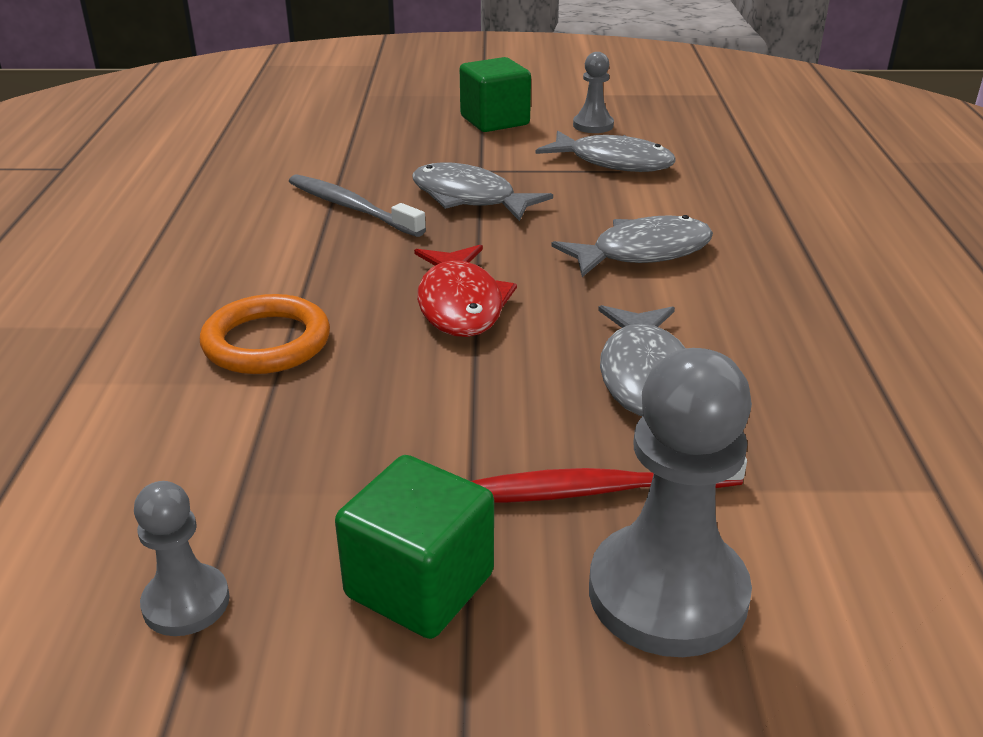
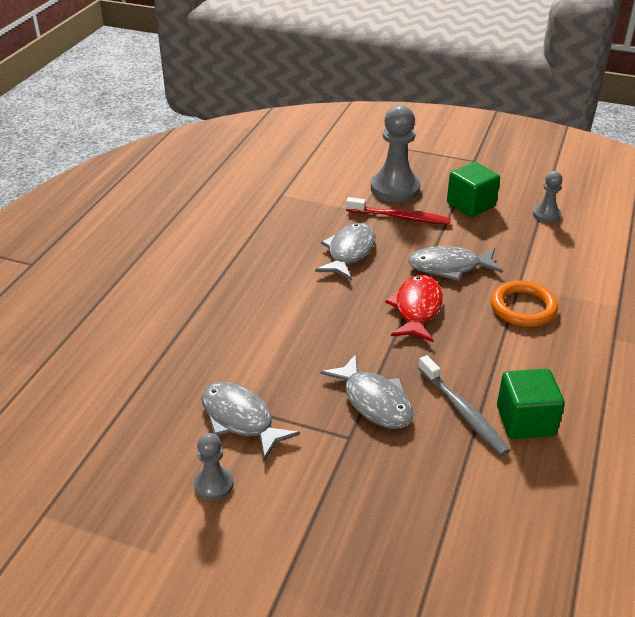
camera: 160 degrees left, 5 degrees up
green cube [460,57,531,132] -> green cube moved to [497,368,565,439]
grey fish [551,215,713,277] -> grey fish moved to [408,246,503,281]

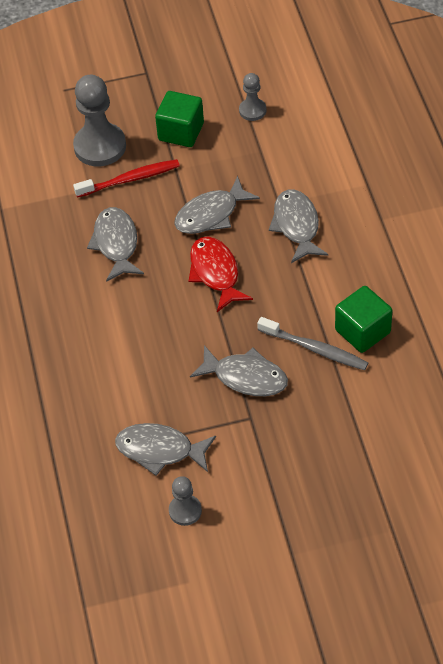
camera: 30 degrees left, 15 degrees up
orange ring [491,281,558,327] -> grey fish [269,190,328,263]

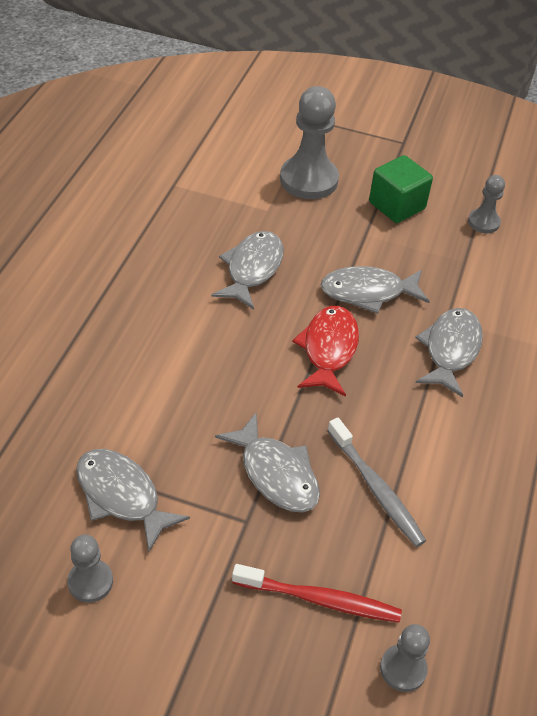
camera: 25 degrees right, 5 degrees down
red toothbrush [73,159,180,198] -> red toothbrush moved to [232,564,402,623]
green cube [335,286,393,353] -> none
none -> grey pawn [380,624,430,692]

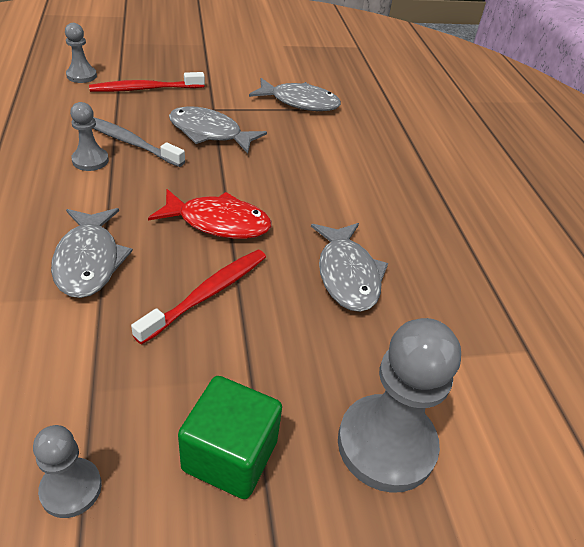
camera: 150 degrees right, 5 degrees down
grey pawn [67,535,113,603] -> grey pawn moved to [70,102,109,171]
red fish [292,306,359,397] -> red fish turned 60 degrees counterclockwise [148,189,272,239]
grey fish [320,266,430,314] -> red toothbrush [131,250,266,345]

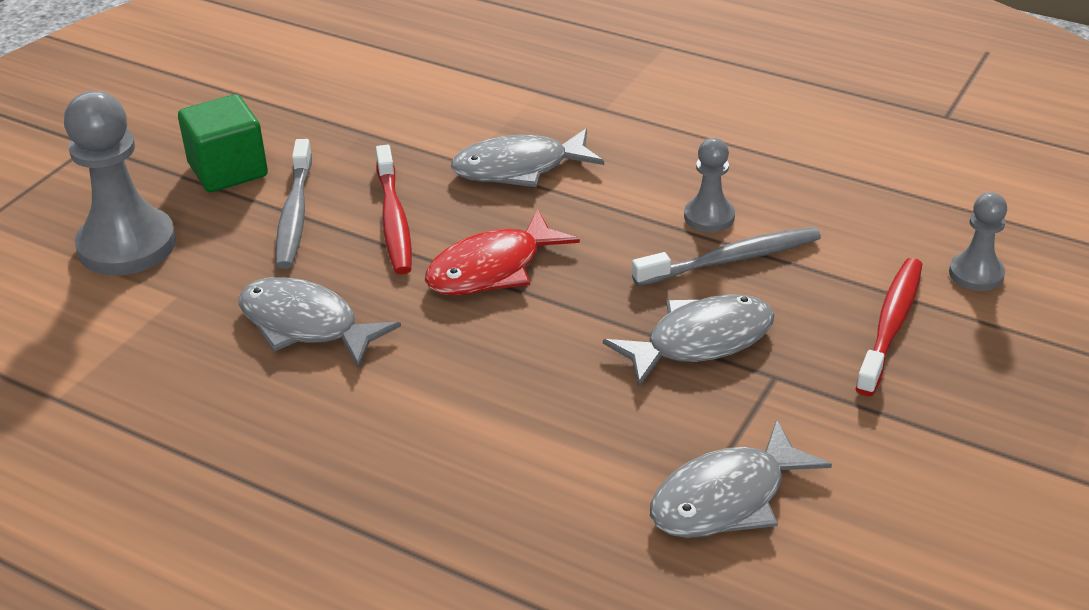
camera: 135 degrees right, 5 degrees down
grey pawn [33,425,102,518] -> none
grey fish [51,208,133,298] -> grey fish turned 45 degrees counterclockwise [451,128,604,187]
none -> grey toothbrush [276,139,312,269]

